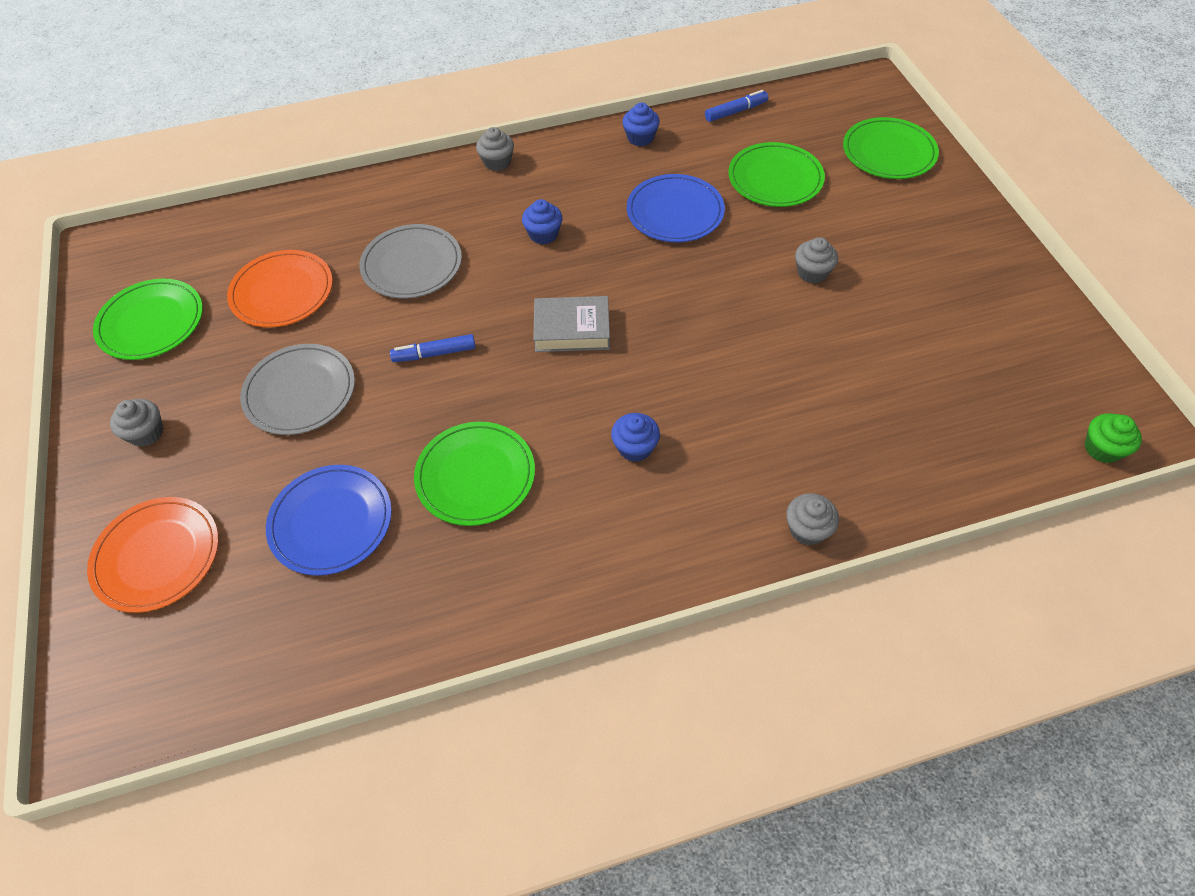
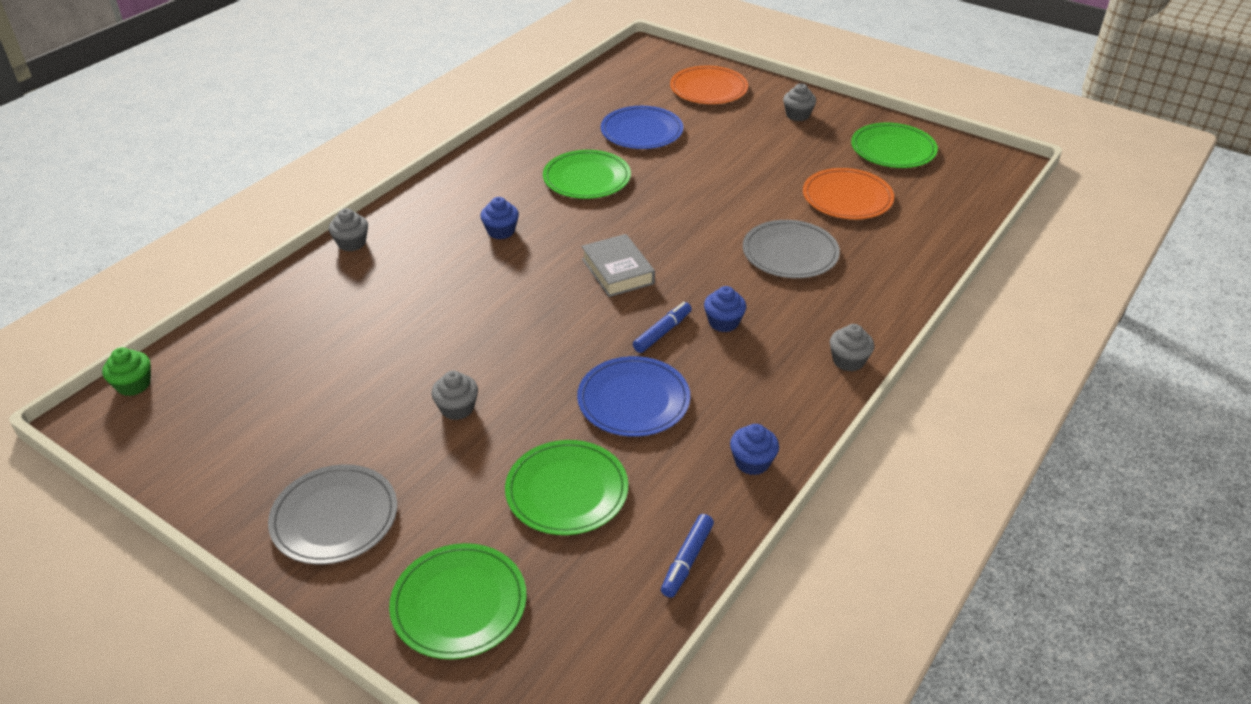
camera: 140 degrees right, 15 degrees down
grey plate [240,344,355,435] -> grey plate moved to [268,464,397,564]
blue marker [390,334,476,362] -> blue marker moved to [633,302,692,353]
grey book [534,296,610,352] -> grey book turned 75 degrees counterclockwise [581,234,655,297]

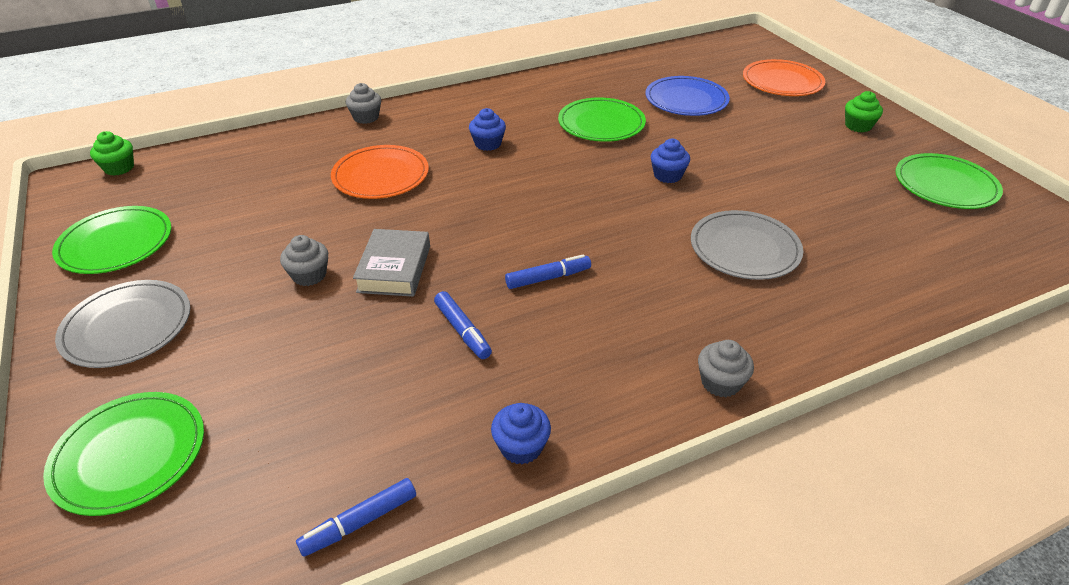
camera: 30 degrees right, 0 degrees up
green plate [505,440,628,535] -> green plate moved to [52,206,171,274]
blue plate [577,356,690,437] -> blue marker [434,291,492,359]
grey book [581,234,655,297] -> grey book moved to [353,229,430,297]
blue cupcake [704,286,747,332] -> blue cupcake moved to [651,139,690,183]
grey cupcake [783,84,816,121] -> green cupcake [845,91,883,133]
orange plate [803,168,894,219] -> orange plate moved to [331,145,429,199]

